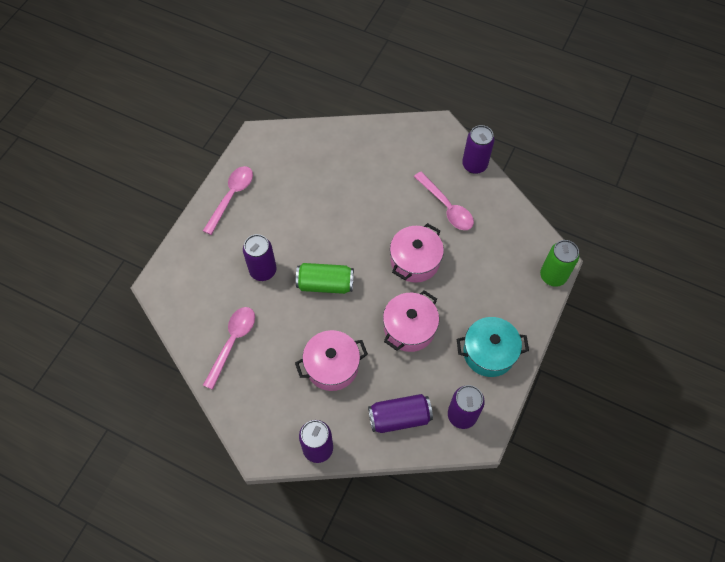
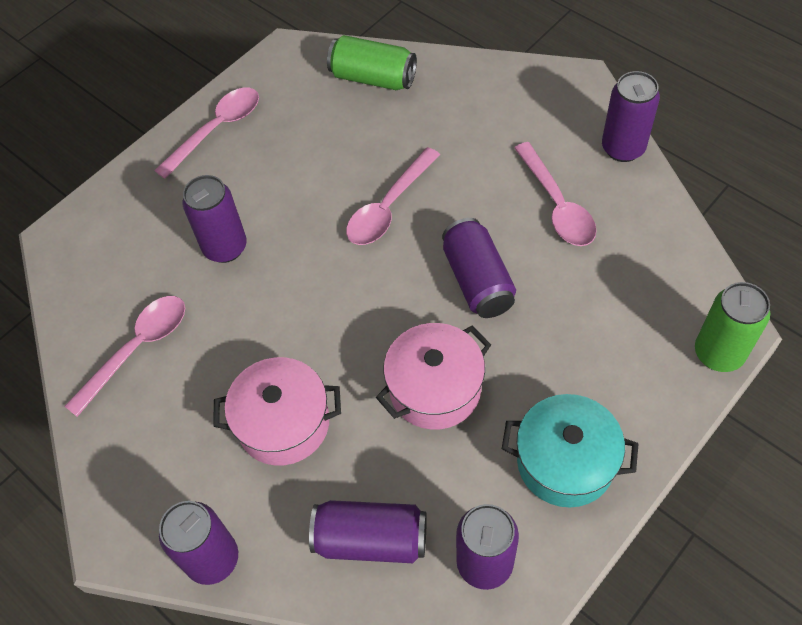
camera: 20 degrees right, 5 degrees down
green can [296,263,354,294] -> green can moved to [327,35,417,90]
pink pot [390,223,444,283] -> purple can [442,218,516,318]
none -> pink spoon [346,147,440,245]

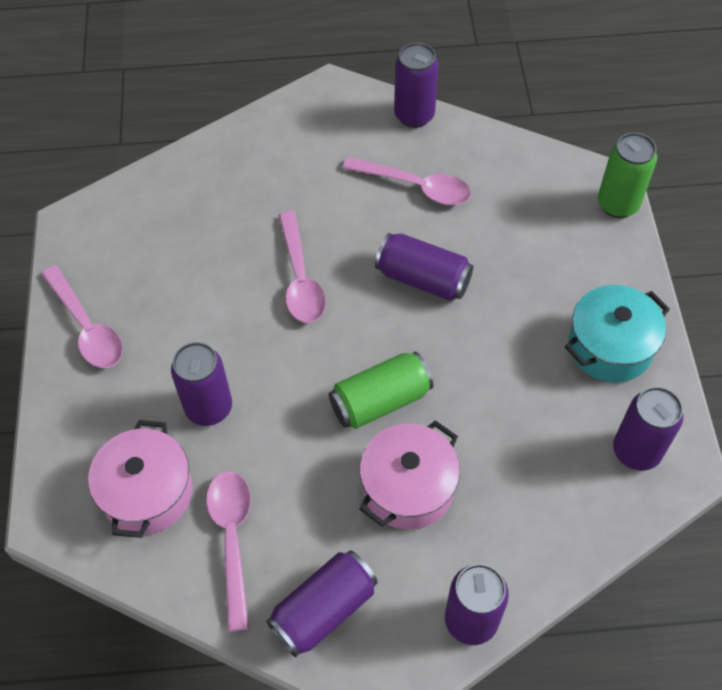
camera: 50 degrees left, 0 degrees up
pink spoon [154,87,259,179] -> pink spoon turned 150 degrees clockwise [41,265,123,368]
purple can [309,500,427,563] -> purple can moved to [266,550,378,657]
green can [327,35,417,90] -> green can moved to [329,351,433,429]
pink pot [376,323,491,430] -> pink pot moved to [88,420,193,538]

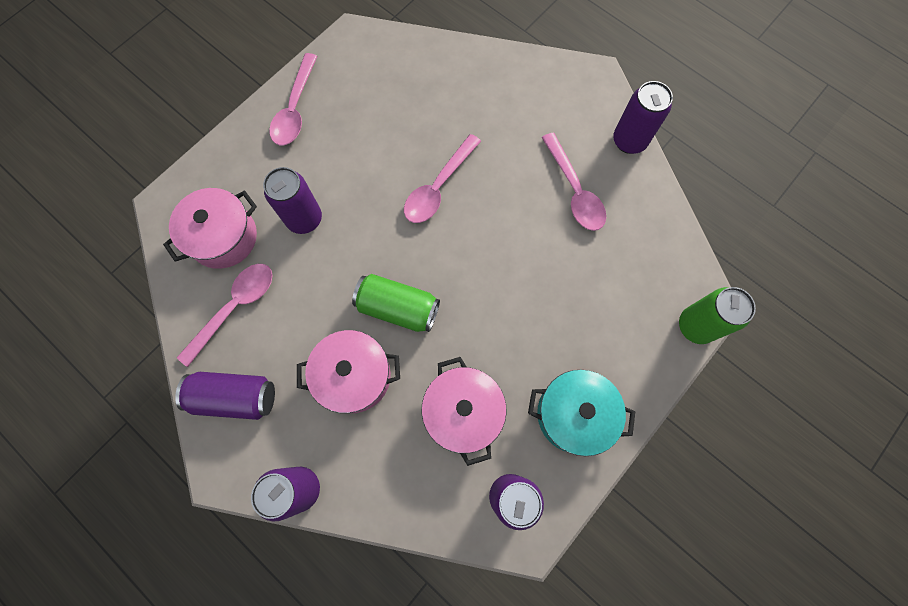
camera: 45 degrees right, 15 degrees up
purple can [375,233,473,301] -> none
none -> pink pot [422,357,506,466]

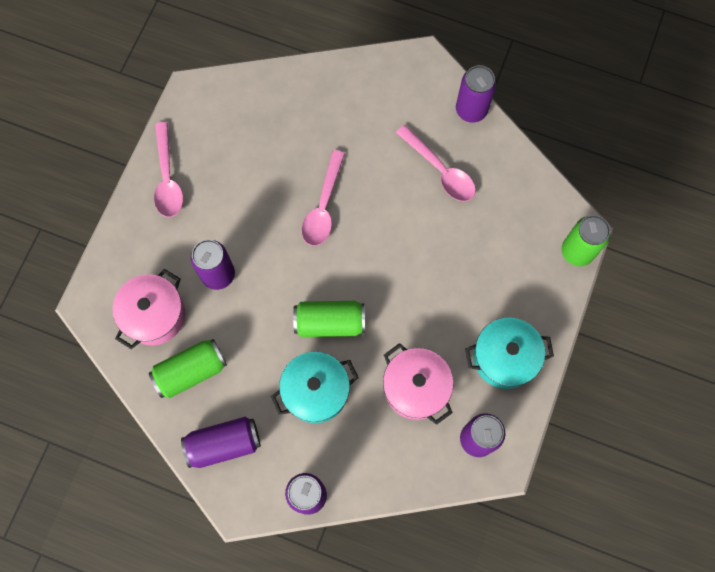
camera: 20 degrees left, 0 degrees up
pink spoon [177,264,273,367] -> green can [149,339,227,398]
pink pot [297,330,400,413] -> turquoise pot [271,352,359,423]

